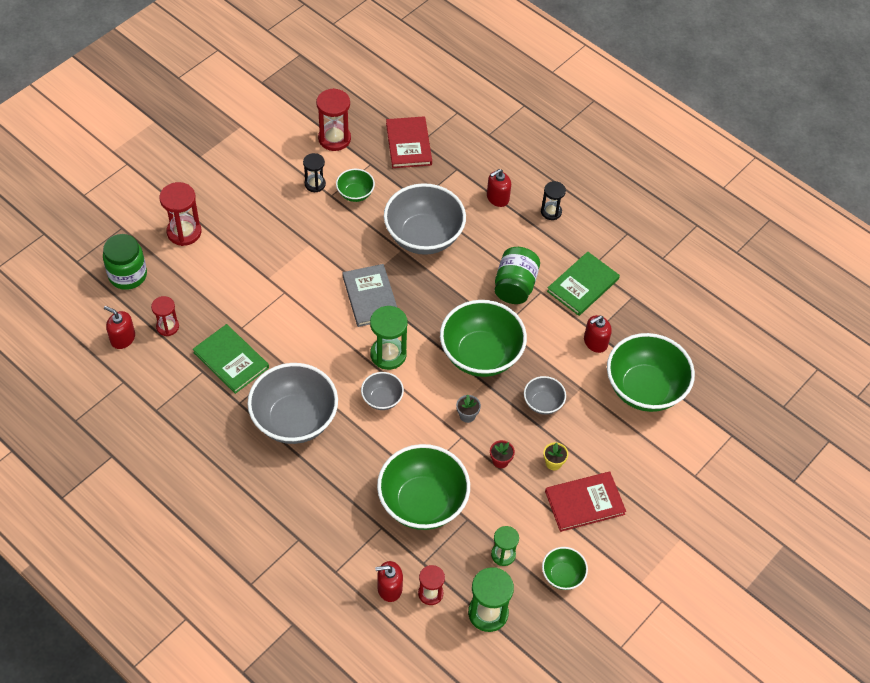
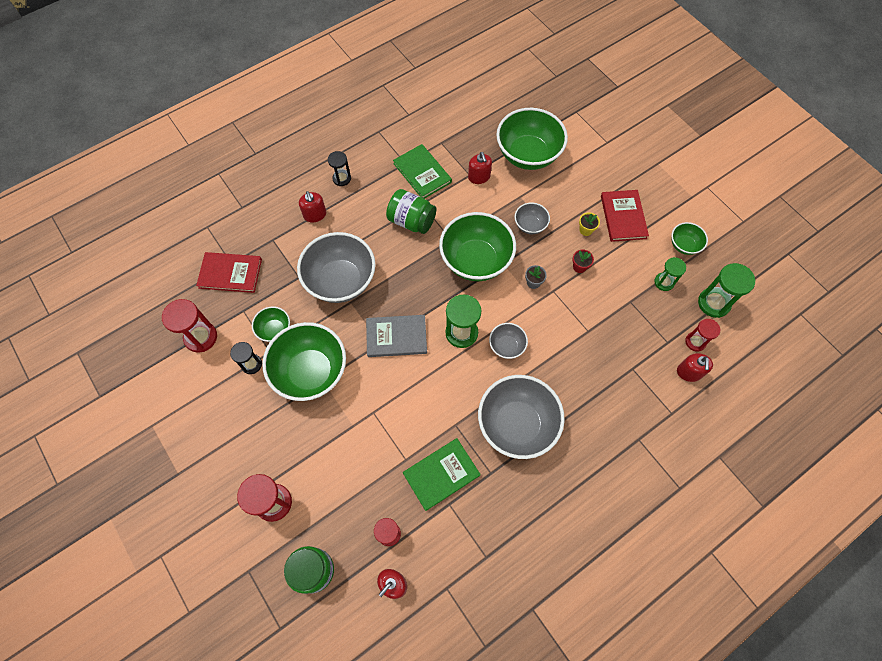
camera: 75 degrees left, 10 degrees up
green bowl [377,444,470,530] -> green bowl moved to [262,322,346,401]

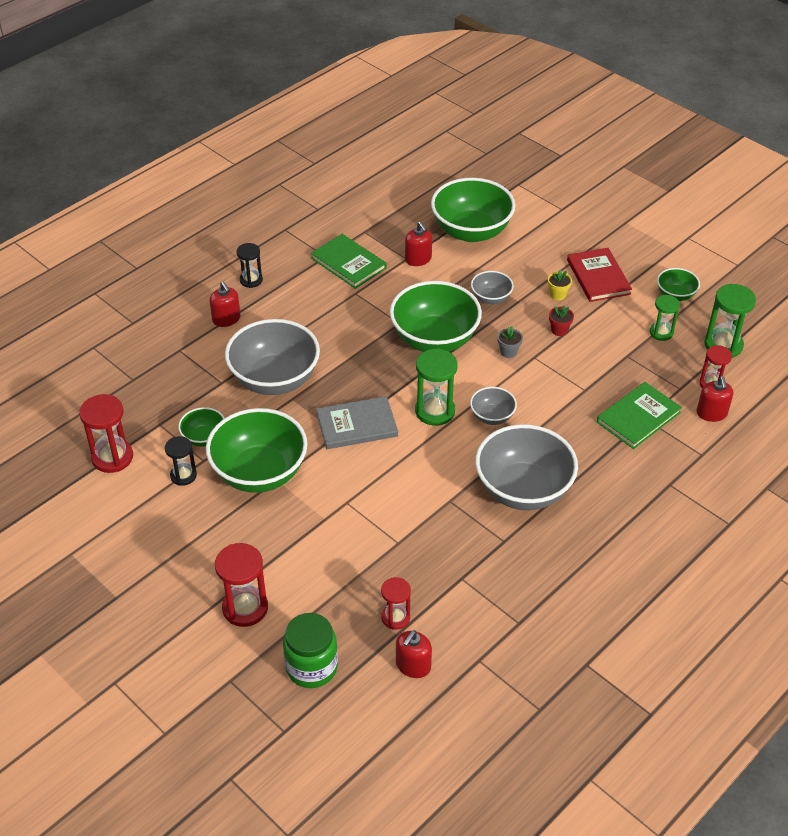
camera: 10 degrees left, 20 degrees down
red book [196,252,262,293] -> none
green jar [386,189,436,234] -> none
green book [403,438,481,511] -> green book moved to [597,382,682,449]

